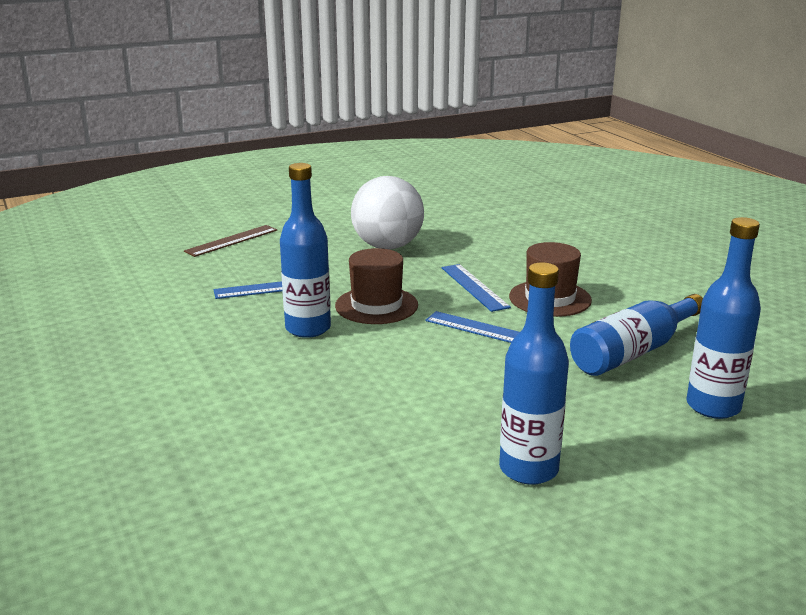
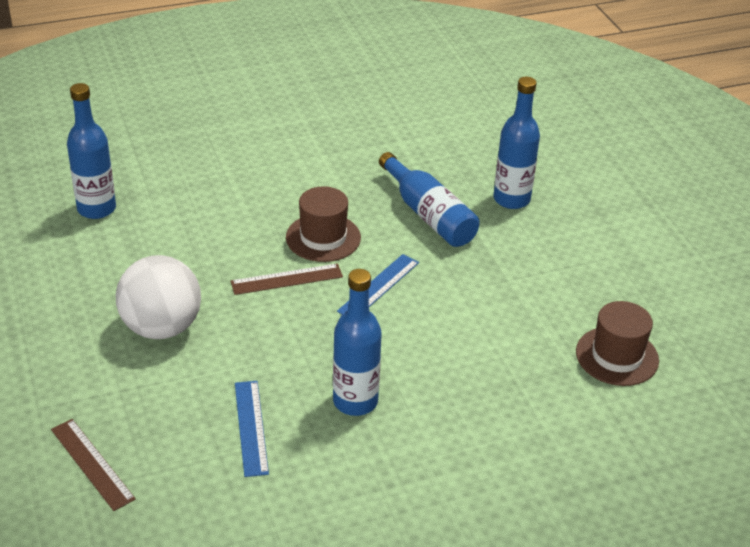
camera: 85 degrees left, 15 degrees up
brown hat [335,248,418,324] -> brown hat moved to [576,301,659,386]
blue ruler [441,264,511,312] -> brown ruler [231,264,343,295]
blue bottle [499,262,569,485] -> blue bottle moved to [67,83,116,219]

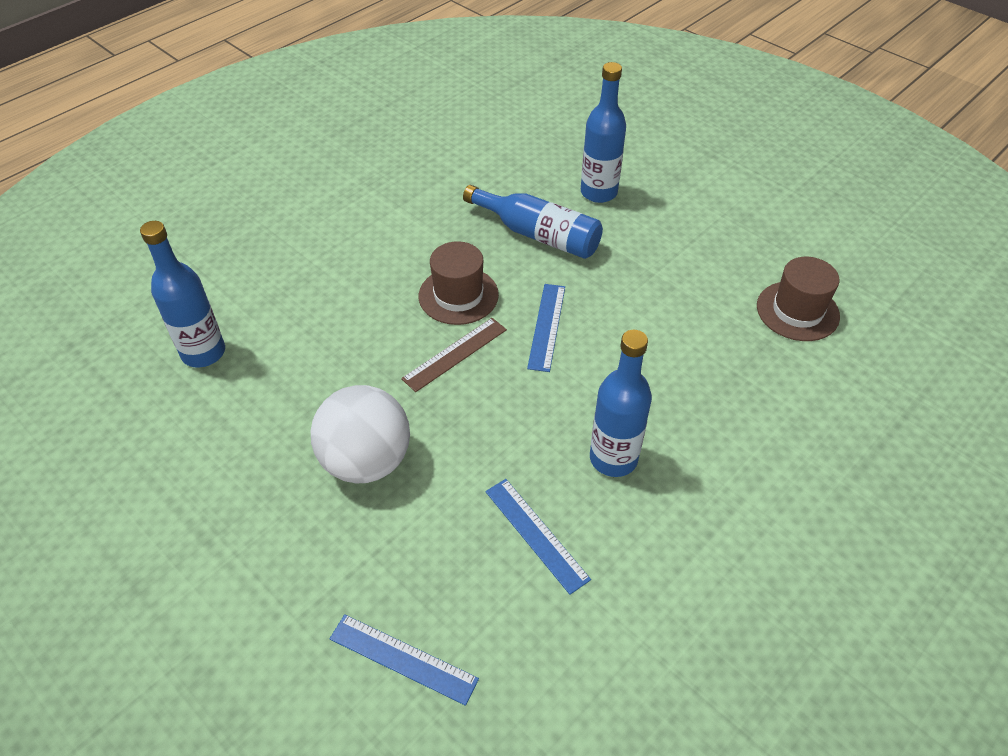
camera: 25 degrees left, 10 degrees up
brown ruler [51,419,136,511] -> blue ruler [330,614,479,706]

